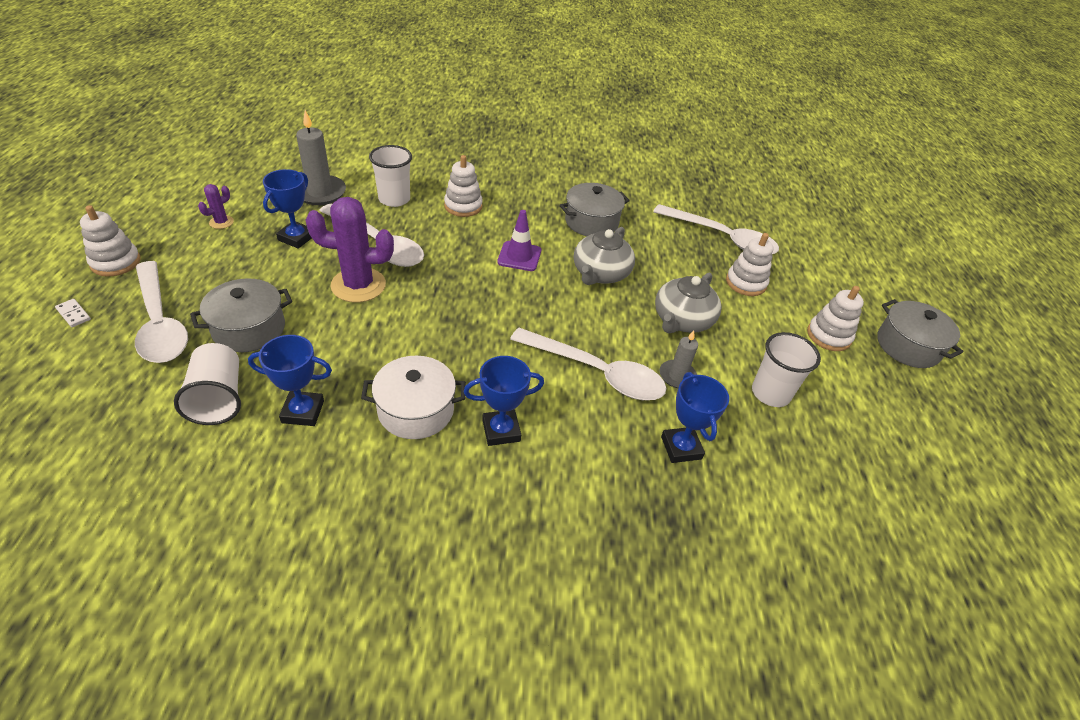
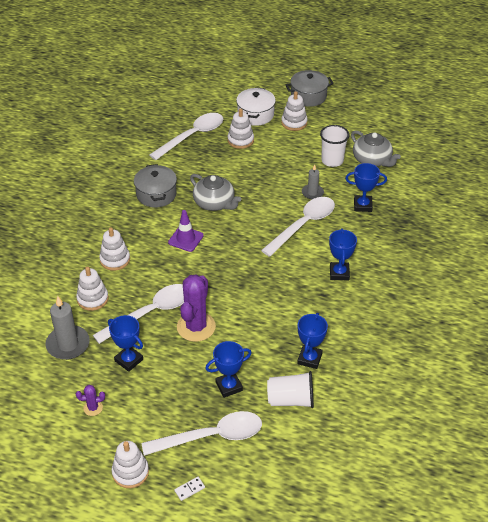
camera: 70 degrees left, 0 degrees up
grey pot [190,278,292,352] -> blue trophy [205,341,252,398]
purple cactus [198,184,234,229] -> purple cactus turned 60 degrees counterclockwise [76,385,105,416]
white pot [361,356,466,439] -> white pot moved to [236,87,276,126]
white cup [369,145,412,207] -> white stacking toy [76,267,109,311]
grey teapot [655,272,722,333] -> grey teapot moved to [351,130,401,167]

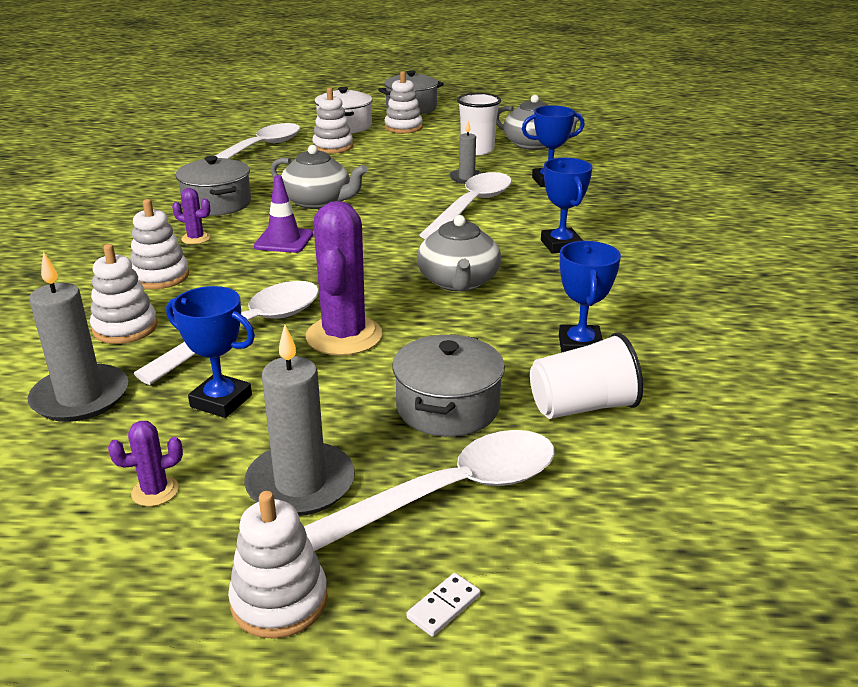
camera: 15 degrees left, 15 degrees down
blue trophy [205,341,252,398] -> grey pot [392,334,505,437]
none -> purple cactus [172,188,211,244]
none -> grey candle [244,325,355,516]
none -> grey teapot [417,215,501,292]

